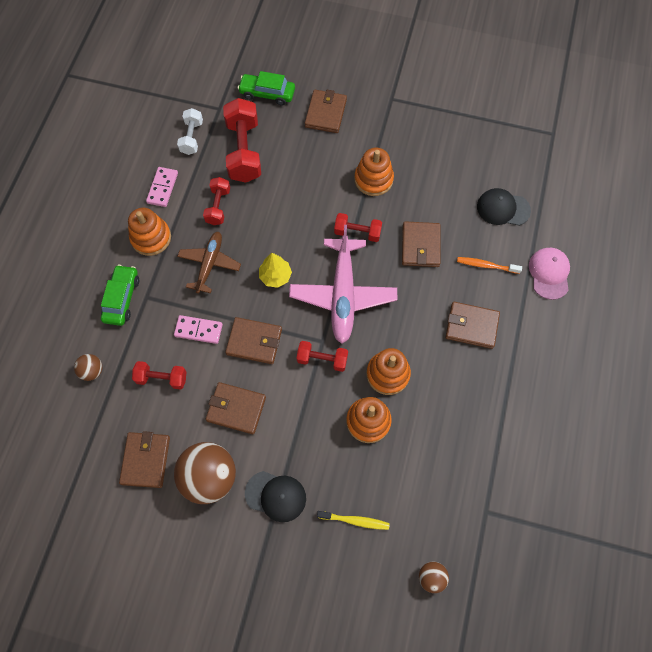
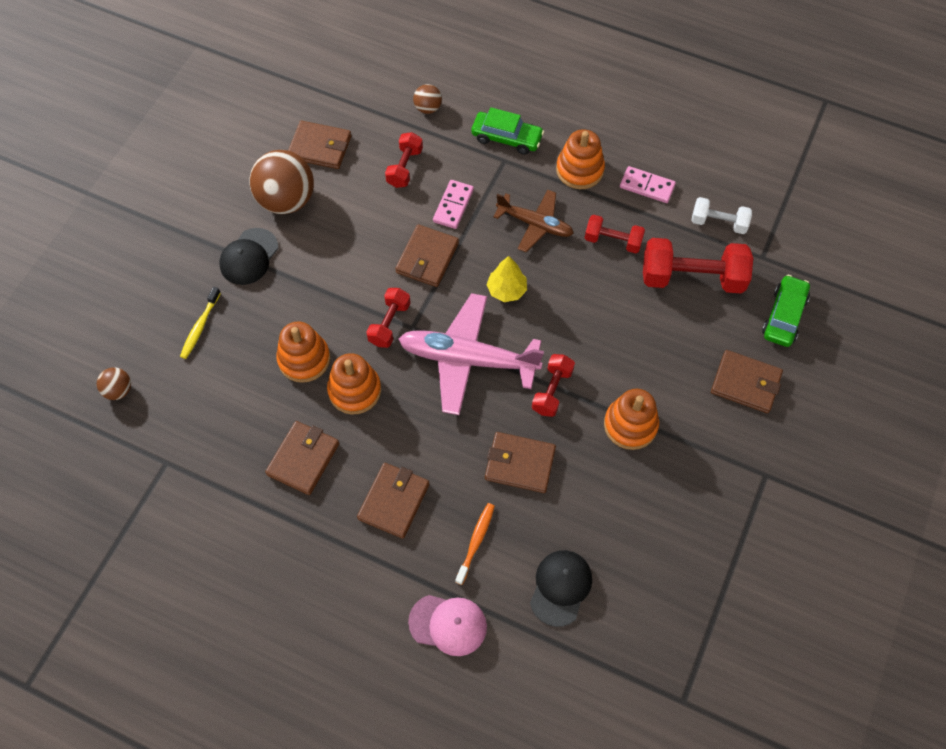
camera: 100 degrees right, 5 degrees down
brown wallet [206,382,266,434] -> brown wallet moved to [265,421,339,495]

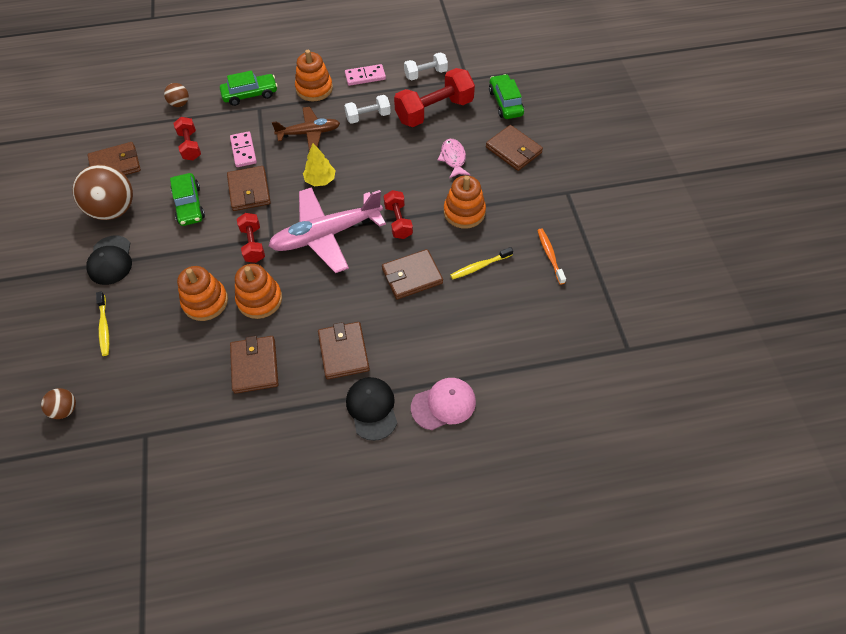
camera: 35 degrees left, 5 degrees down
orange toothbrush [455,503,495,585] -> orange toothbrush moved to [537,229,566,285]
black cap [530,550,592,627] -> black cap moved to [346,377,397,441]
red dumbbell [585,215,645,253] -> white dumbbell [344,95,391,124]
brown wallet [711,350,783,413] -> brown wallet turned 60 degrees clockwise [486,125,543,171]
none -> green car [170,173,205,226]
none -> pink fish [438,139,470,178]
none -> yellow toothbrush [450,247,513,279]

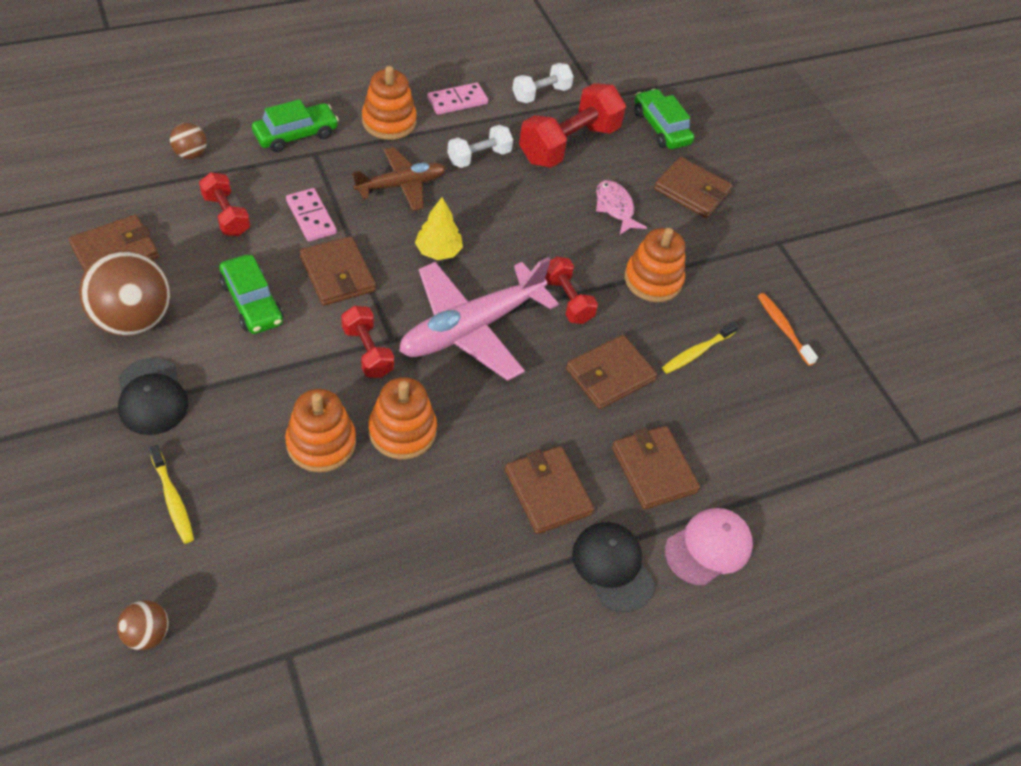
camera: 20 degrees left, 5 degrees down
brown wallet [230,336,279,394] -> brown wallet moved to [612,426,700,510]

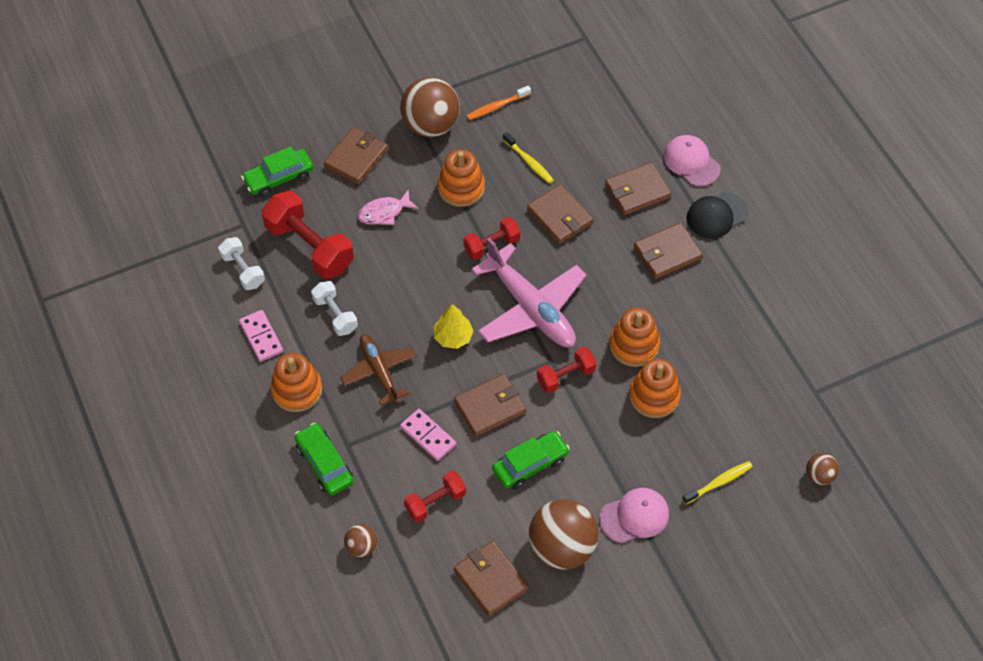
camera: 85 degrees left, 5 degrees up
black cap [118,358,188,435] -> pink cap [599,488,669,543]
pink domino [286,188,337,242] -> pink domino turned 75 degrees clockwise [400,409,456,461]
none -> brown ball [400,77,460,137]

